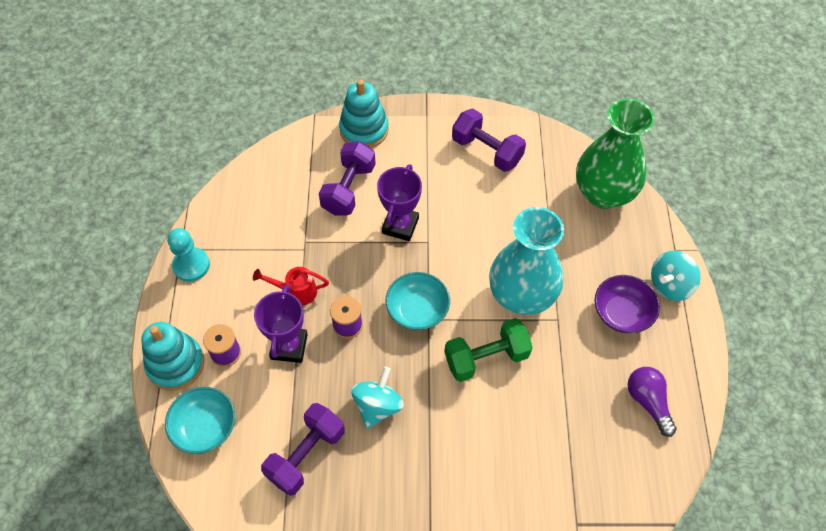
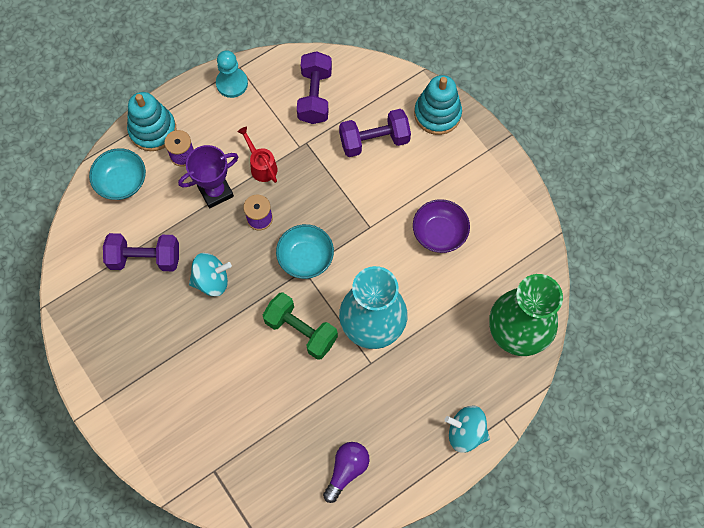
camera: 55 degrees right, 10 degrees up
purple trophy [377,164,422,241] -> none
purple dumbbell [452,109,526,172] -> purple dumbbell moved to [297,51,332,124]
purple bowl [595,275,660,333] -> purple bowl moved to [413,199,470,253]

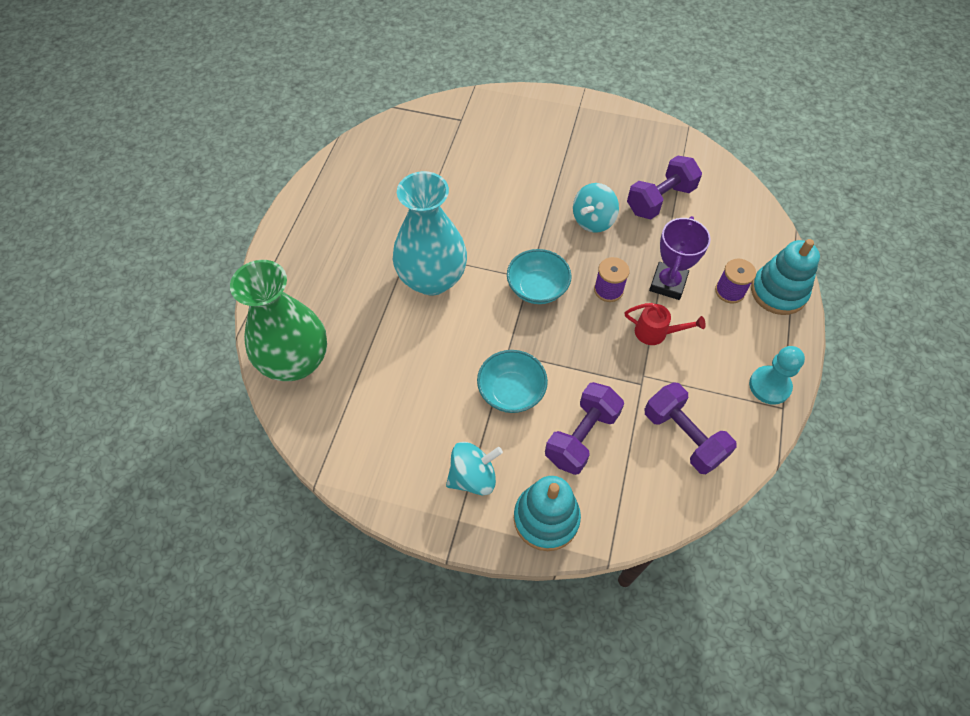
camera: 140 degrees right, 10 degrees down
turquoise bowl [89,148,146,200] -> turquoise bowl moved to [477,350,548,413]
green dumbbell [263,292,338,360] -> none
purple light bulb [323,442,369,503] -> none
purple bowl [413,199,470,253] -> none
turquoise spinning top [445,405,490,453] -> turquoise spinning top moved to [446,442,503,495]

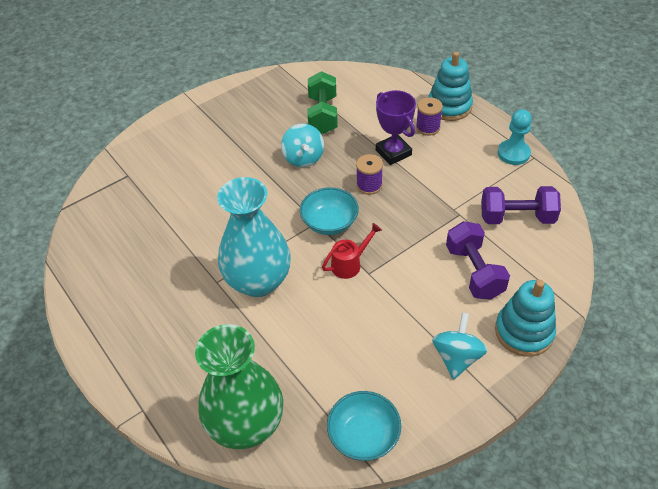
camera: 50 degrees left, 10 degrees down
turquoise bowl [477,350,548,413] -> turquoise bowl moved to [327,391,401,461]
red watering can [625,303,706,345] -> red watering can moved to [322,223,382,279]
purple dumbbell [627,155,702,219] -> green dumbbell [308,71,338,134]

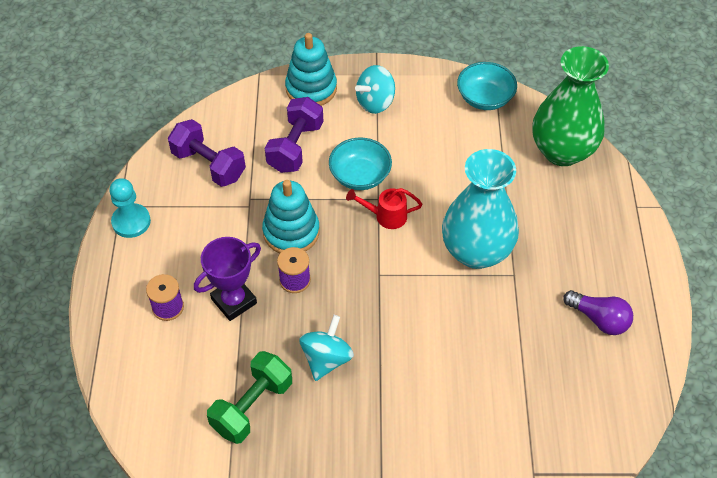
camera: 145 degrees left, 5 degrees up
turquoise bowl [300,187,359,235] -> turquoise bowl moved to [329,138,392,190]
purple trophy [376,90,416,165] -> purple trophy turned 45 degrees clockwise [194,237,261,321]
turquoise stacking toy [428,51,473,121] -> turquoise stacking toy moved to [262,180,320,253]
none -> purple light bulb [563,290,633,335]

